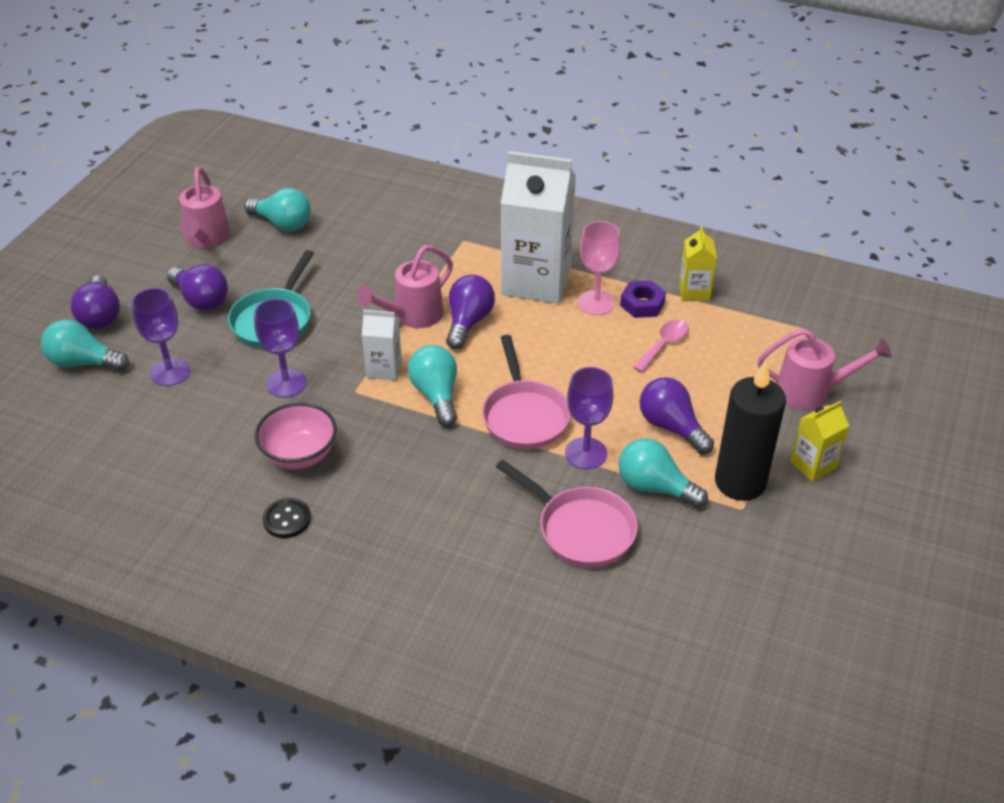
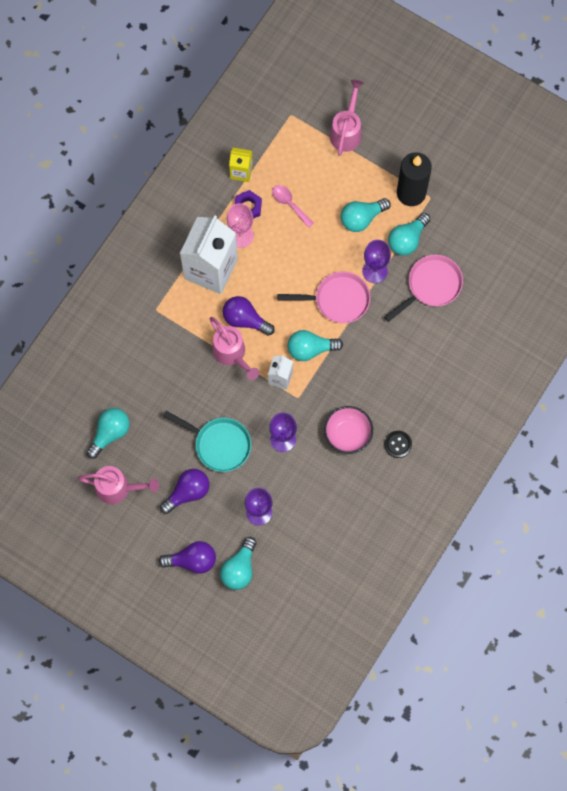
camera: 80 degrees left, 30 degrees up
purple light bulb [640,377,714,454] -> turquoise light bulb [341,198,391,232]
yellow carton [790,401,849,482] -> none

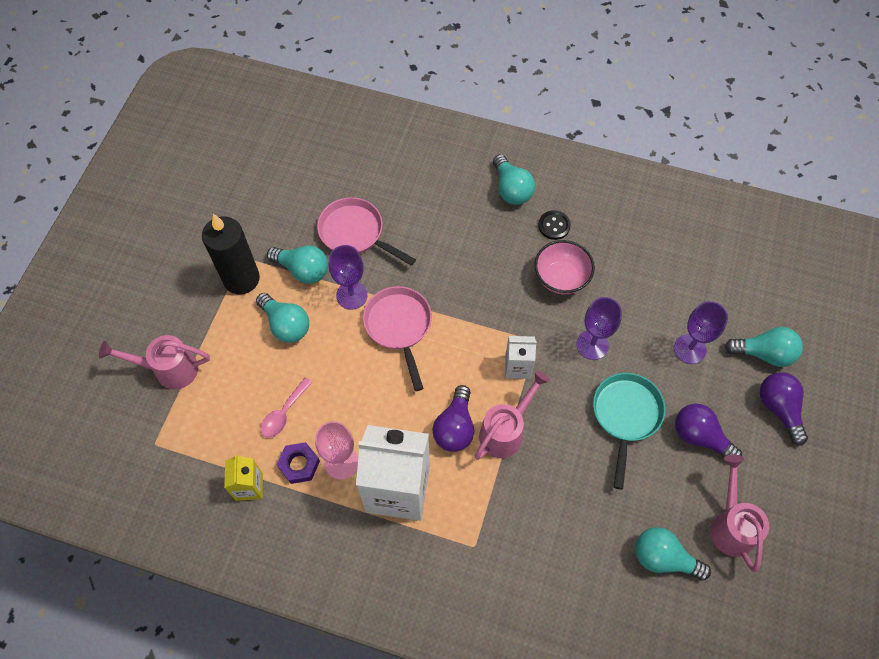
camera: 105 degrees left, 10 degrees down
turquoise light bulb [288,330,343,361] -> turquoise light bulb moved to [493,154,535,205]

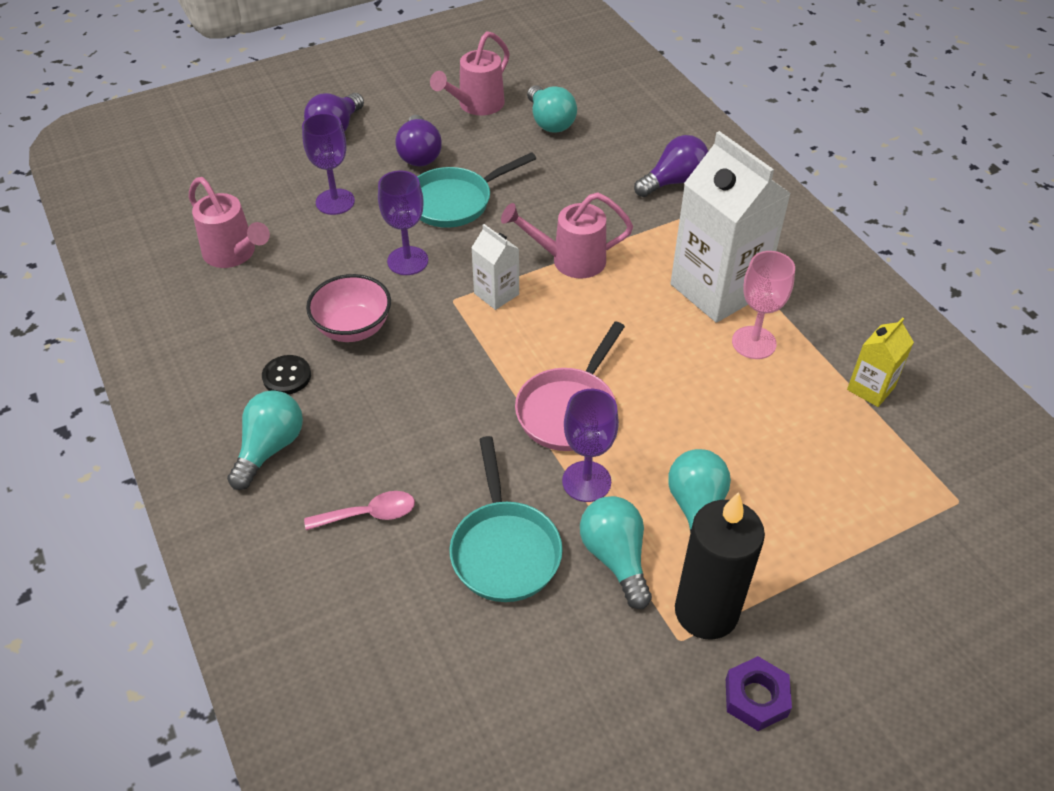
camera: 135 degrees left, 15 degrees down
pink watering can [99,335,210,389] -> pink watering can moved to [189,177,270,268]
pink spoon [261,378,313,438] -> pink spoon moved to [304,491,415,530]
purple nut [277,442,320,484] -> purple nut moved to [726,656,792,731]
pink pan [317,197,416,266] -> turquoise pan [449,436,563,602]
purple light bulb [432,385,474,452] -> purple light bulb moved to [634,135,708,197]
turquoise light bulb [725,327,803,367] -> none

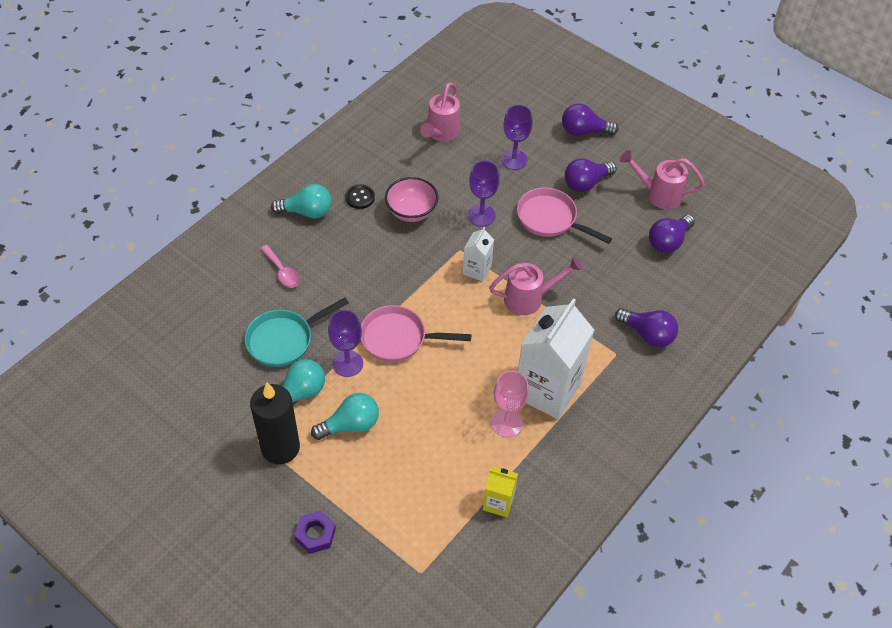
camera: 65 degrees right, 5 degrees up
turquoise pan [417,152,536,228] -> pink pan [517,187,612,244]
pink watering can [501,192,633,278] -> pink watering can turned 105 degrees clockwise [489,257,583,315]
turquoise light bulb [527,85,577,133] -> purple light bulb [649,215,695,253]
purple nut [726,656,792,731] -> purple nut moved to [294,511,336,554]

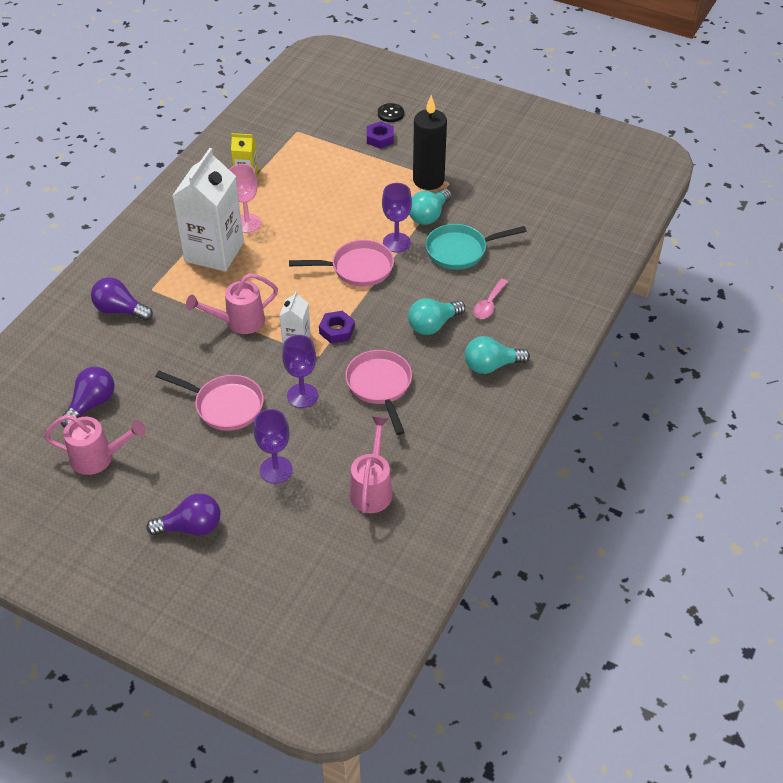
camera: 170 degrees right, 5 degrees down
turquoise pan [245,298,349,367] -> turquoise pan turned 150 degrees counterclockwise [426,224,527,270]
pink spoon [260,245,300,288] -> pink spoon turned 105 degrees counterclockwise [473,279,508,319]
turquoise light bulb [311,393,379,440] -> turquoise light bulb moved to [408,298,465,335]
black button [345,184,375,209] -> black button moved to [378,103,404,122]
pink bowl [385,177,438,222] -> pink pan [345,350,412,435]
purple light bulb [565,158,616,192] -> none
none -> purple nut [319,311,355,344]

